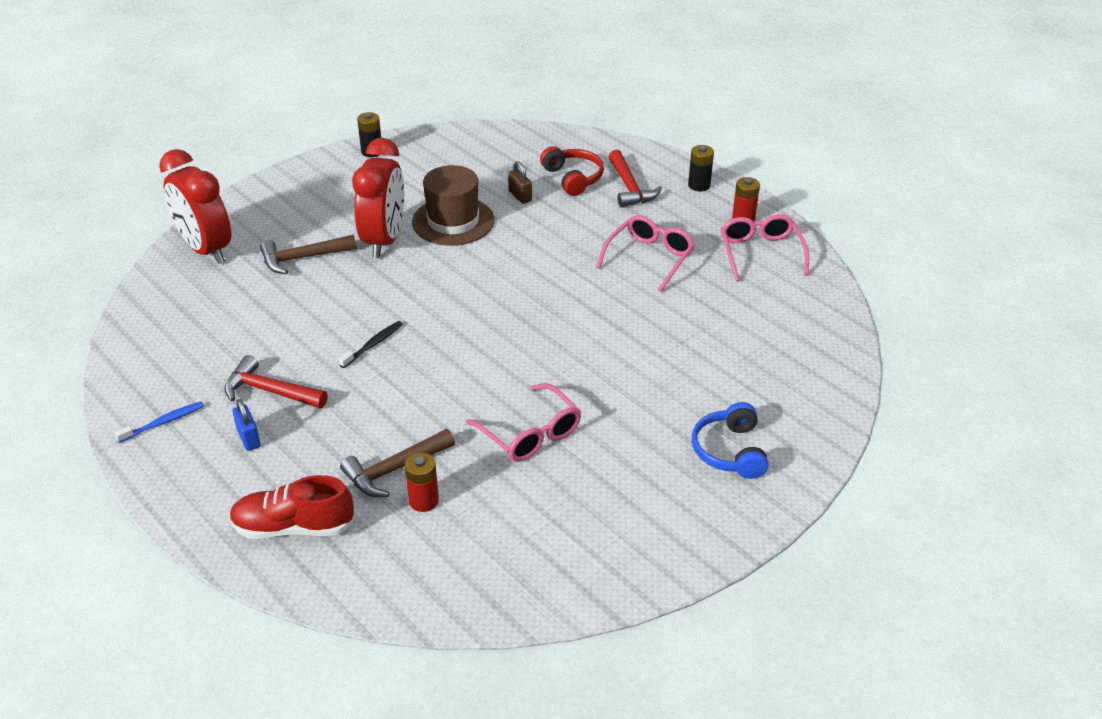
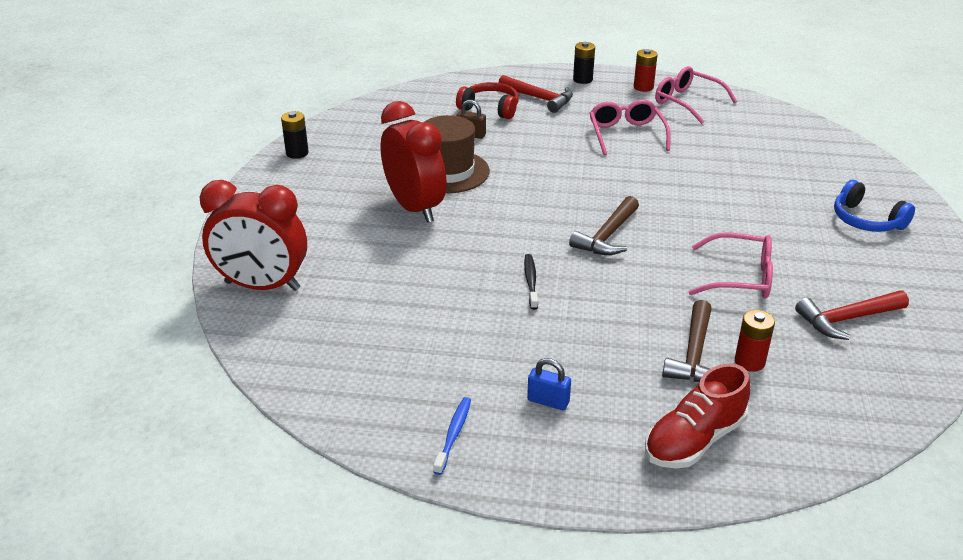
camera: 40 degrees left, 5 degrees down
red hammer [224,355,328,408] -> red hammer moved to [795,291,909,340]
brown hammer [260,234,357,274] -> brown hammer moved to [569,196,639,255]

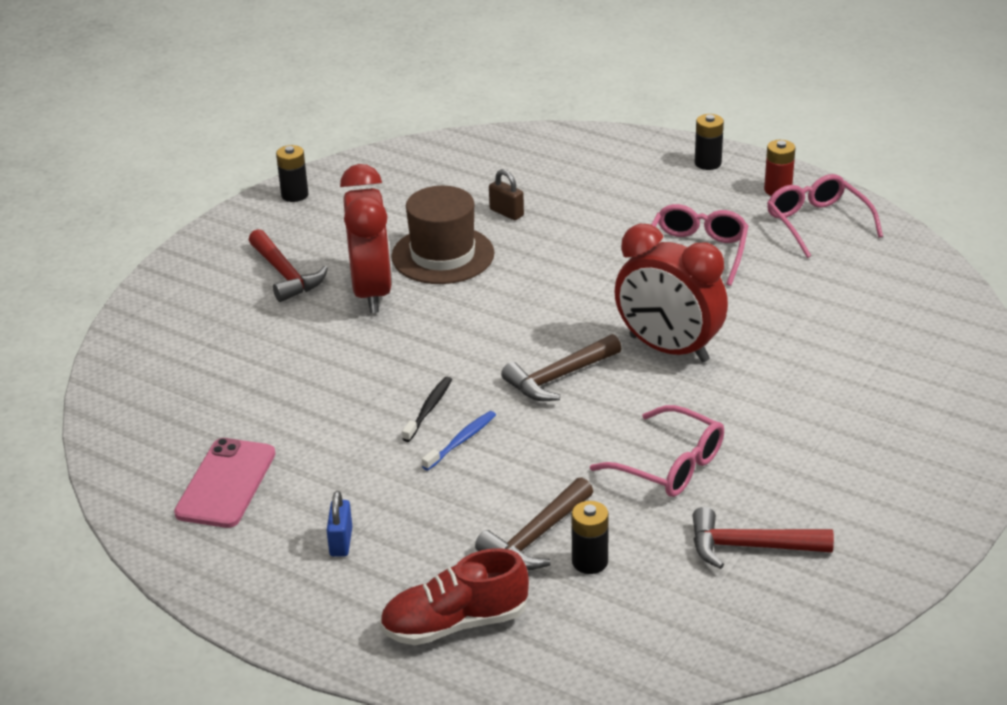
camera: 25 degrees right, 0 degrees up
red clock [200,180,307,291] -> red clock moved to [614,224,728,363]
blue toothbrush [433,397,471,475] -> blue toothbrush moved to [422,411,496,470]
red headphones [456,82,519,119] -> none
red hammer [498,75,573,113] -> red hammer moved to [249,229,328,302]
blue padlock [527,358,571,410] -> blue padlock turned 45 degrees clockwise [327,491,352,557]
red battery [735,310,775,372] -> black battery [571,501,609,574]
blue headphones [834,180,915,232] -> none
none -> pink phone [174,438,275,528]

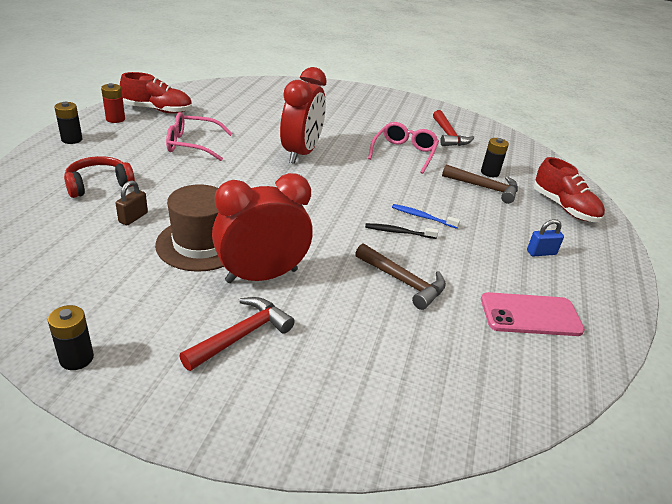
camera: 110 degrees left, 0 degrees up
brown hammer [501,334,622,401] -> brown hammer moved to [355,243,446,310]
pink glasses [767,174,883,258] -> red shoe [120,72,192,113]
none -> red headphones [64,156,135,198]

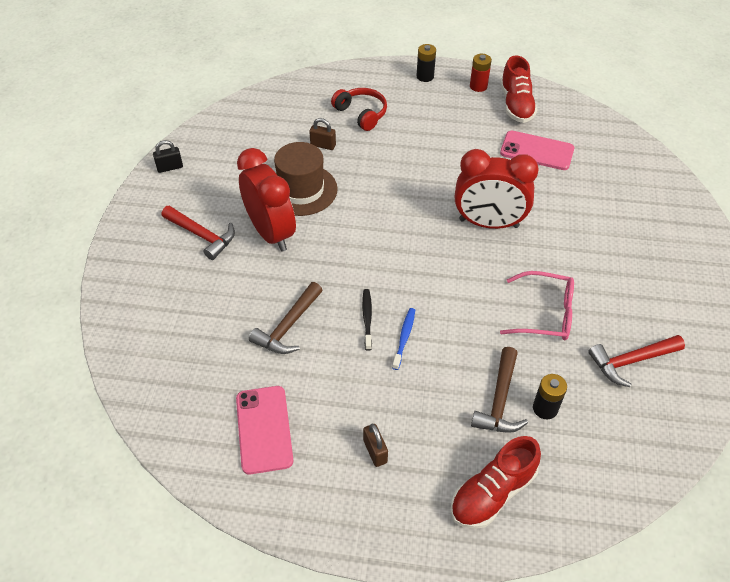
camera: 85 degrees right, 15 degrees up
black battery [48,305,94,370] -> black padlock [153,140,183,173]
pink glasses [166,112,233,161] -> none
blue padlock [527,219,564,256] -> brown padlock [363,424,388,467]
none -> pink phone [500,131,574,170]

